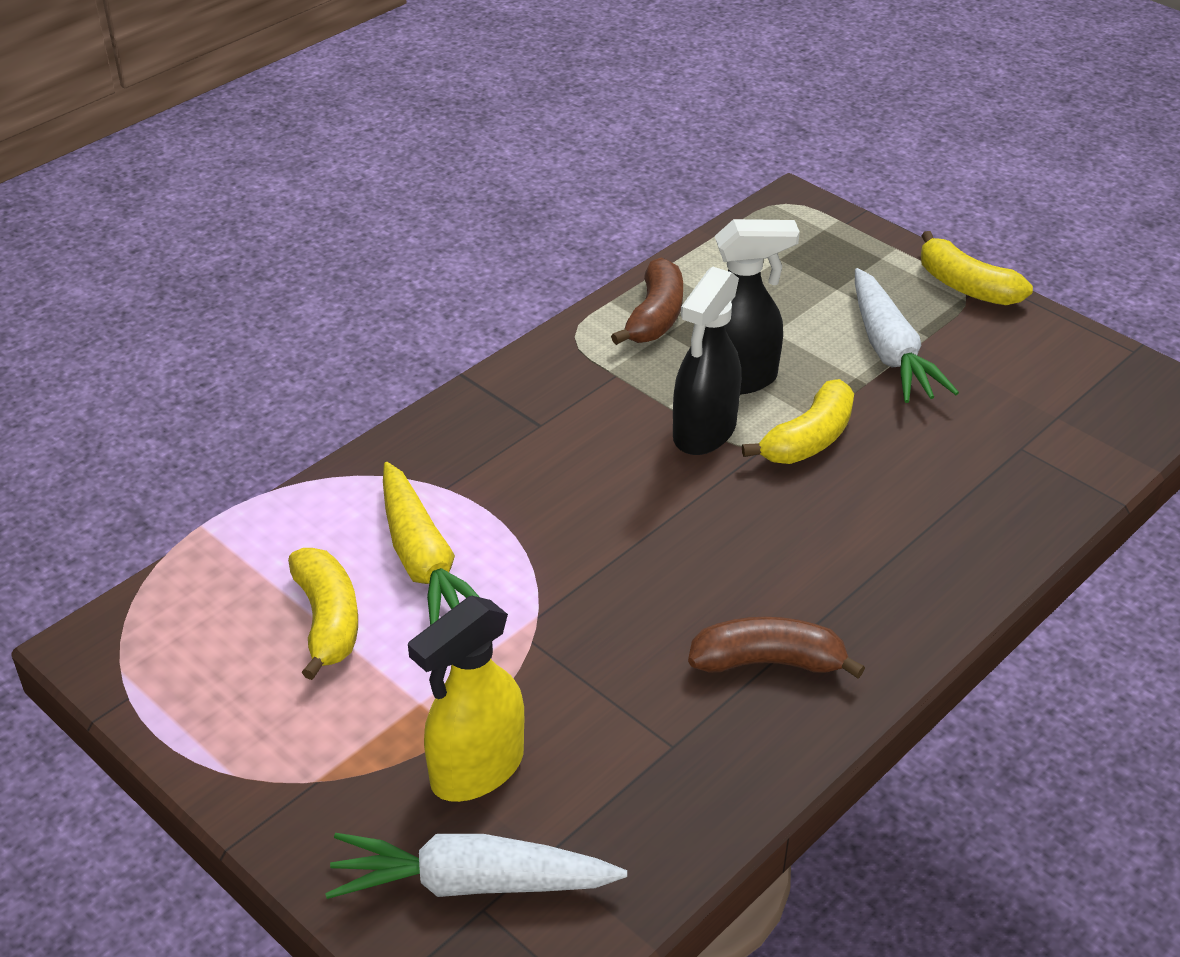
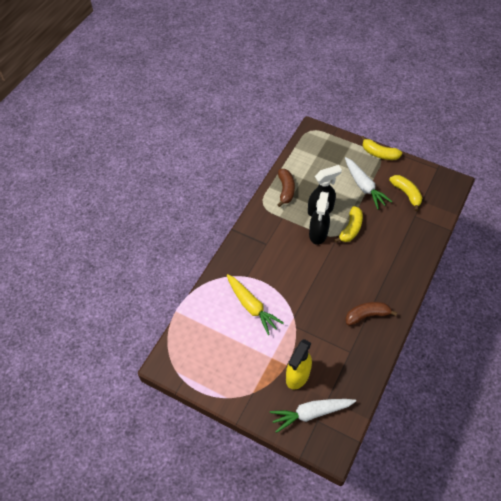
camera: 15 degrees left, 15 degrees up
yellow banana [288,548,358,680] -> yellow banana moved to [389,175,422,211]

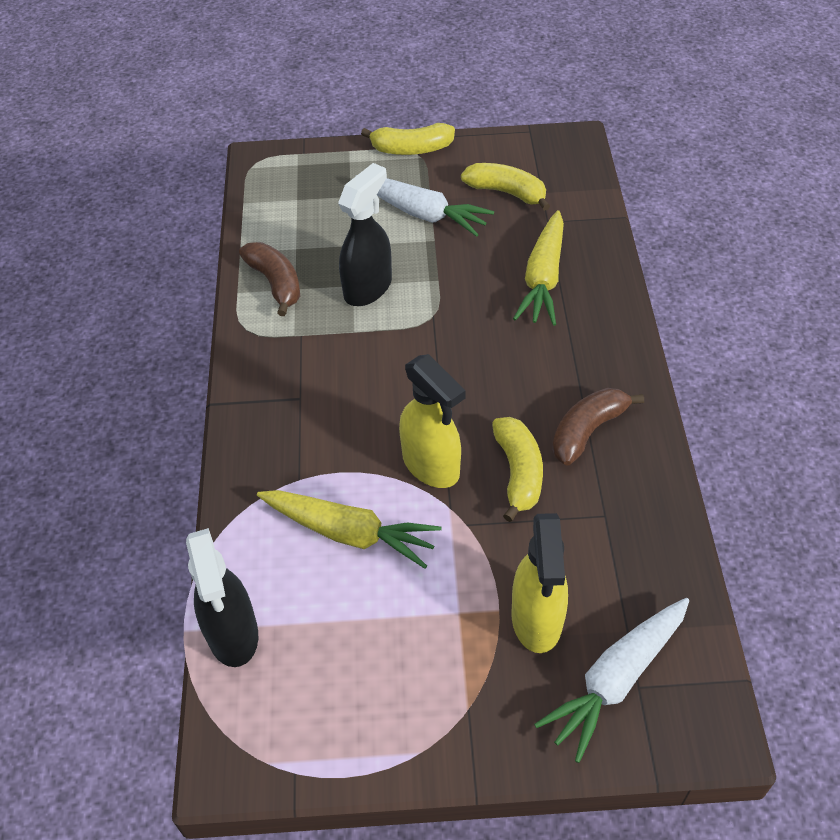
camera: 30 degrees left, 5 degrees down
black spray bottle [309,192,330,245] -> black spray bottle moved to [186,528,258,667]
yellow banana [334,206,363,243] -> yellow banana moved to [492,417,543,522]
none -> yellow spray bottle [399,354,465,488]
none -> yellow carrot [513,210,564,326]

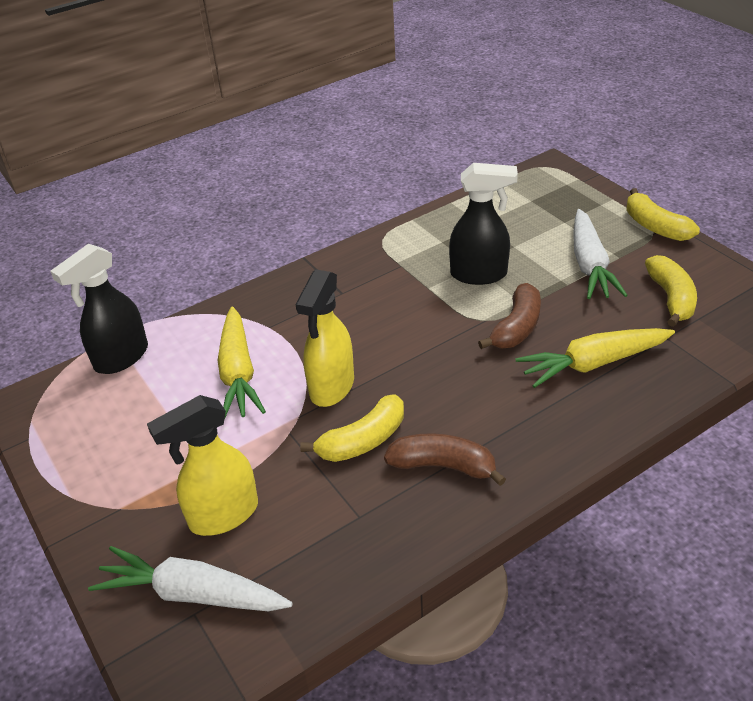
camera: 60 degrees right, 10 degrees down
brown banana [239,242,300,316] -> brown banana moved to [478,283,541,349]

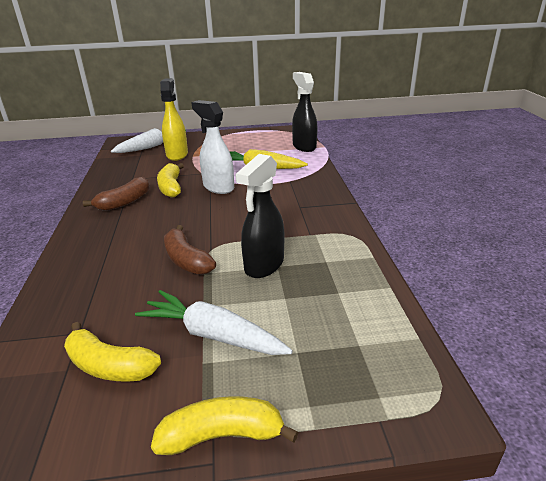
camera: 115 degrees right, 10 degrees down
yellow spray bottle [295,269,354,407] -> white spray bottle [191,100,234,194]
yellow carrot [515,328,675,388] -> none

